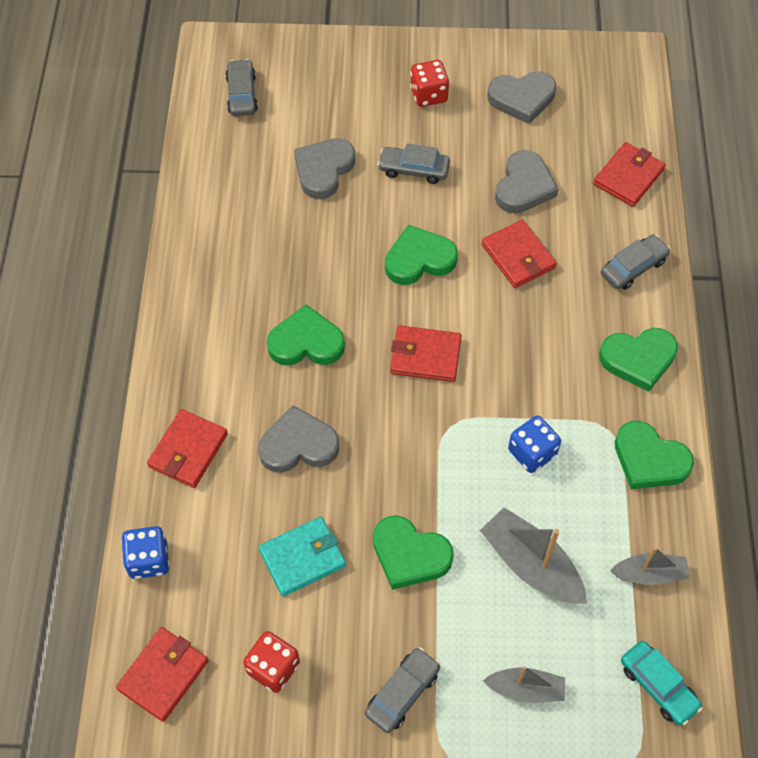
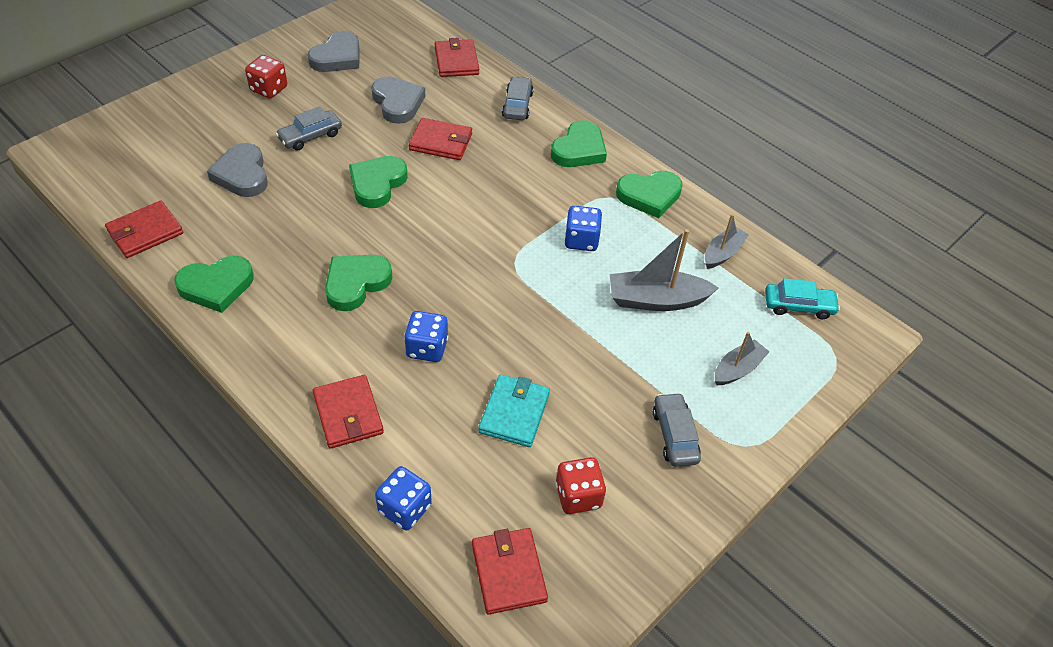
camera: 50 degrees left, 10 degrees down
grey car [225,59,258,116] -> none
grey heart [258,405,339,473] -> blue dice [404,311,448,362]
green heart [373,515,454,590] -> green heart moved to [174,256,254,313]
red wallet [390,325,461,382] -> red wallet moved to [105,201,183,258]

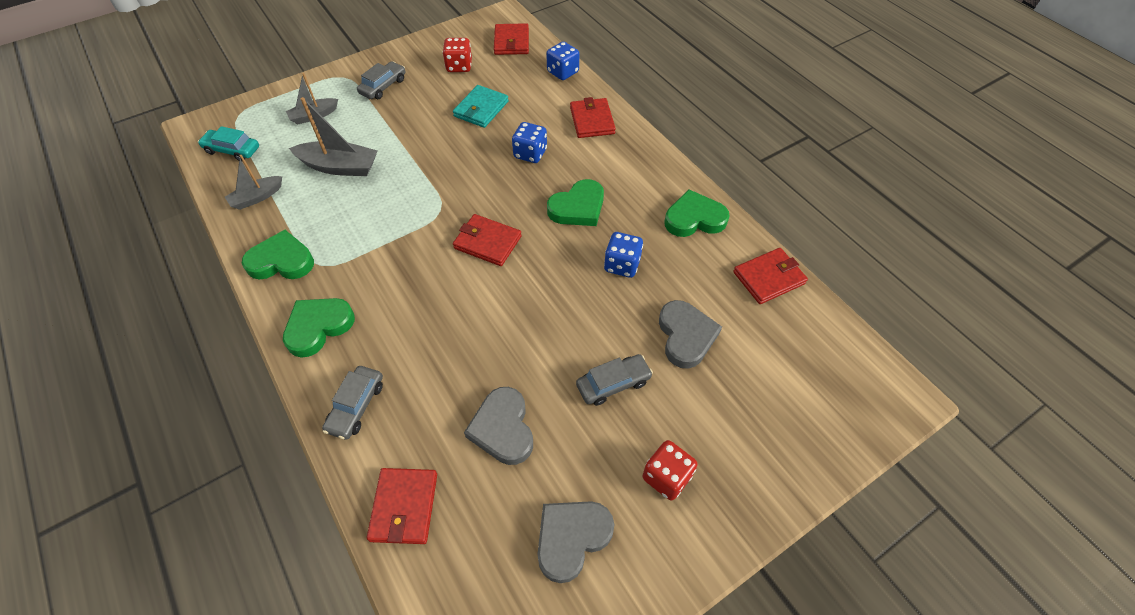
camera: 165 degrees left, 5 degrees up
green heart [349,156,408,208] -> none
red wallet [409,118,472,160] -> red wallet moved to [453,214,522,266]
blue dice [565,206,602,251] -> blue dice moved to [604,232,643,278]
grey car [653,392,701,467] -> grey car turned 150 degrees counterclockwise [357,62,405,99]

